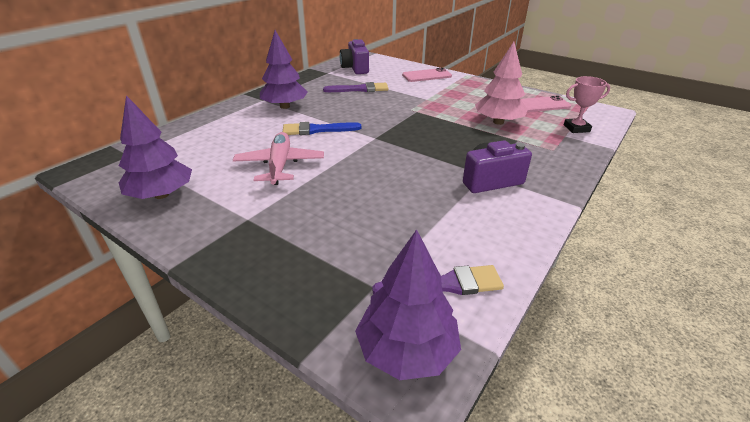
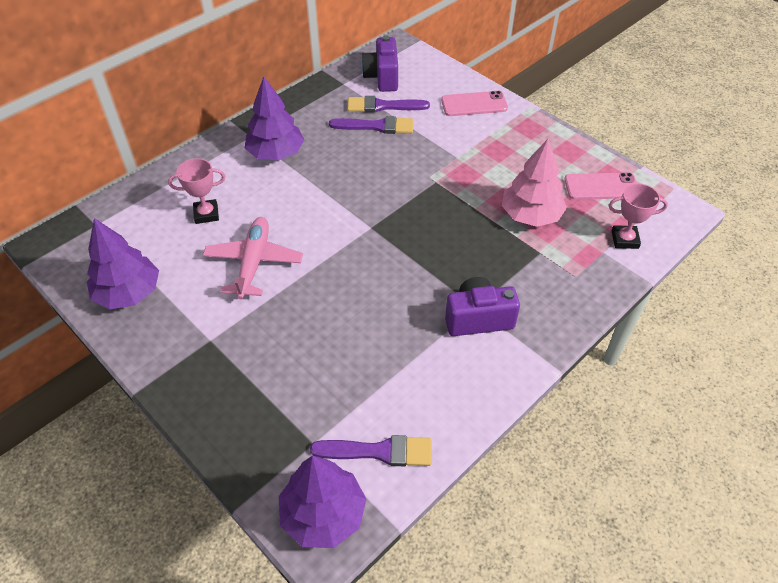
camera: 10 degrees right, 15 degrees up
blue brush [283,122,362,135] -> none
none -> pink trophy [168,158,225,224]
none -> purple brush [347,96,430,113]

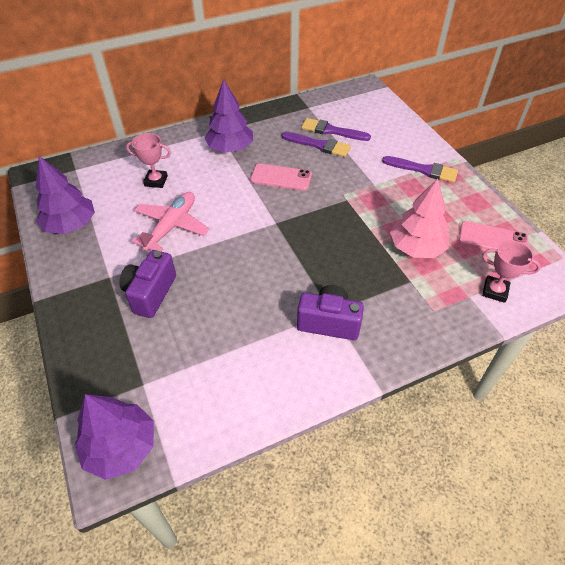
camera: 20 degrees right, 0 degrees up
purple brush [310,435,431,466] -> purple brush moved to [382,156,458,182]
purple camera [361,35,398,92] -> purple camera moved to [119,250,176,318]
pink phone [441,91,508,116] -> pink phone moved to [250,164,312,191]

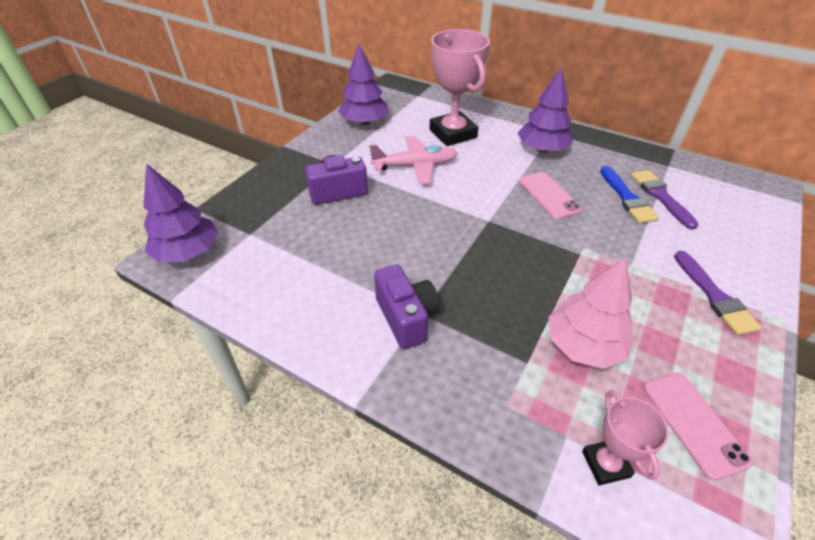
camera: 55 degrees right, 5 degrees down
pink trophy [126,133,171,188] -> pink trophy [430,29,490,146], size x1.90
purple brush [282,132,351,157] -> blue brush [600,166,659,223]

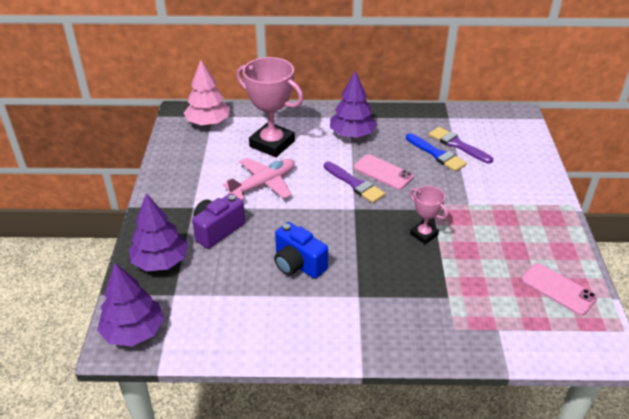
camera: 30 degrees left, 5 degrees down
purple tree [338,44,389,125] -> purple tree moved to [129,193,188,271]
purple camera [374,264,440,350] -> none
pink tree [548,258,634,369] -> pink tree moved to [184,60,230,126]
pink trophy [582,390,669,485] -> pink trophy moved to [410,186,448,244]
purple brush [674,251,762,335] -> purple brush moved to [324,162,385,203]
none -> blue camera [274,222,328,279]

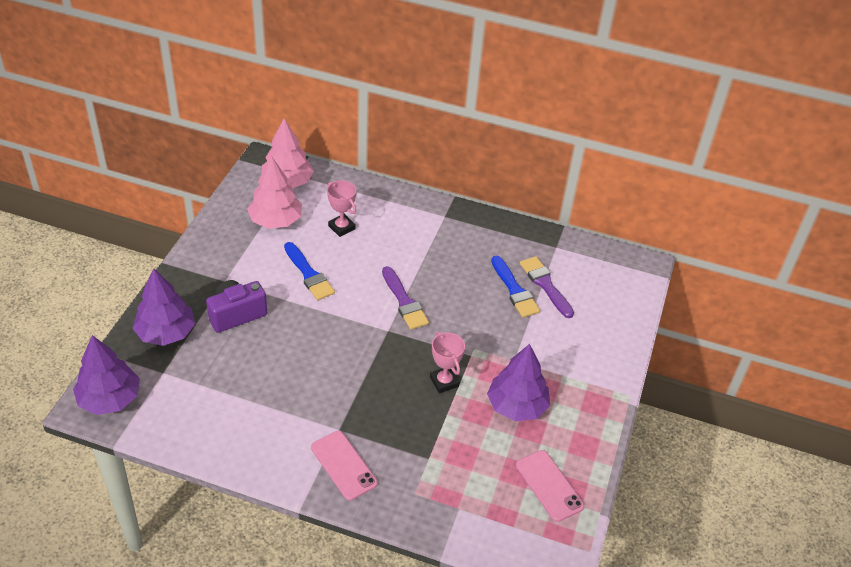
camera: 15 degrees right, 5 degrees up
pink plane [223,158,295,200] -> blue brush [284,242,335,300]
pink trophy [237,57,304,157] -> pink trophy [327,180,356,237], size x0.53
blue camera [274,222,328,279] -> none
purple tree [330,71,377,138] -> purple tree moved to [487,344,550,421]
pink phone [353,154,414,190] -> pink phone moved to [311,431,378,500]
none -> pink tree [247,156,302,229]

